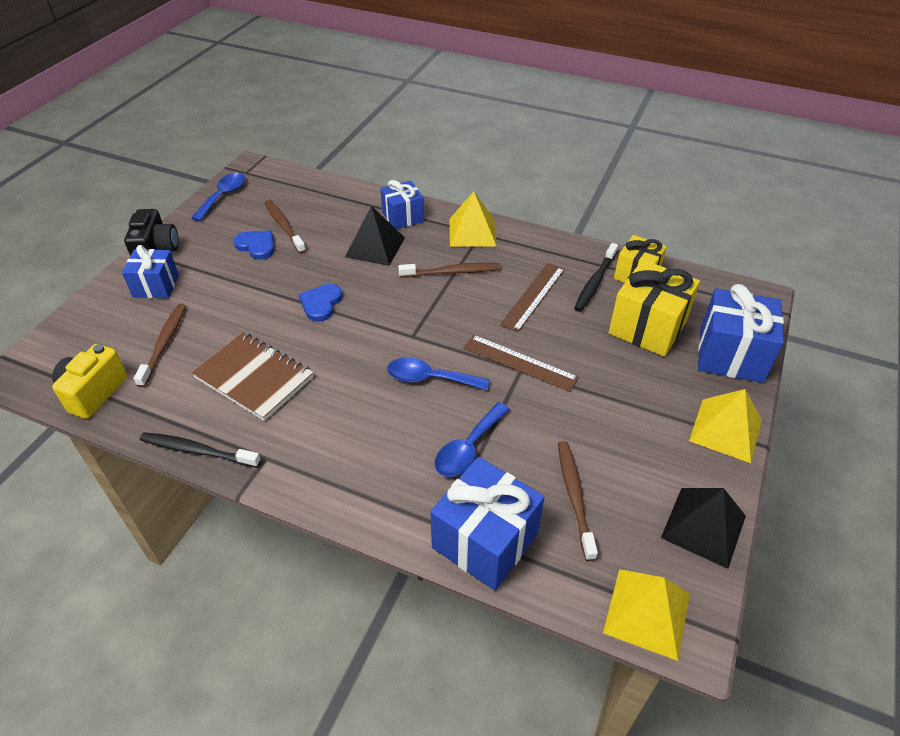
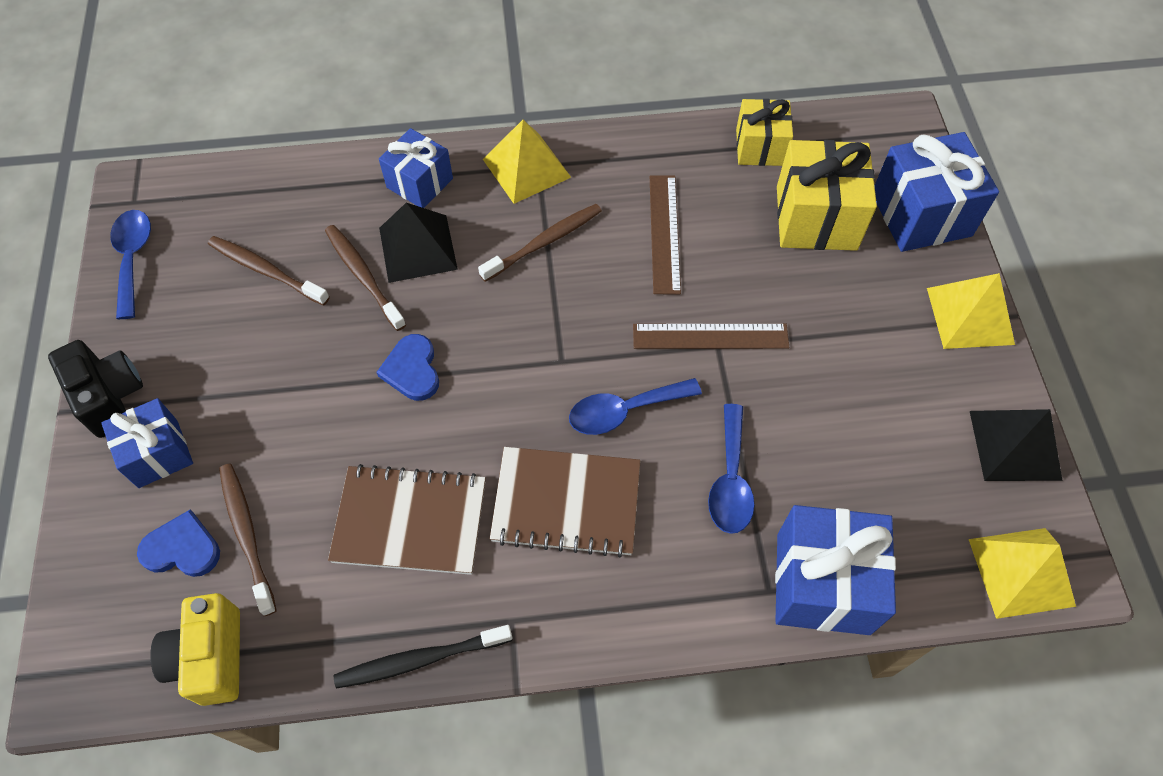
camera: 30 degrees left, 15 degrees up
blue heart [233,231,274,260] -> blue heart moved to [137,510,220,577]
brown toothbrush [558,441,598,561] -> brown toothbrush moved to [325,225,406,331]
black toothbrush [574,243,618,312] -> none
none -> brown notebook [490,447,641,557]

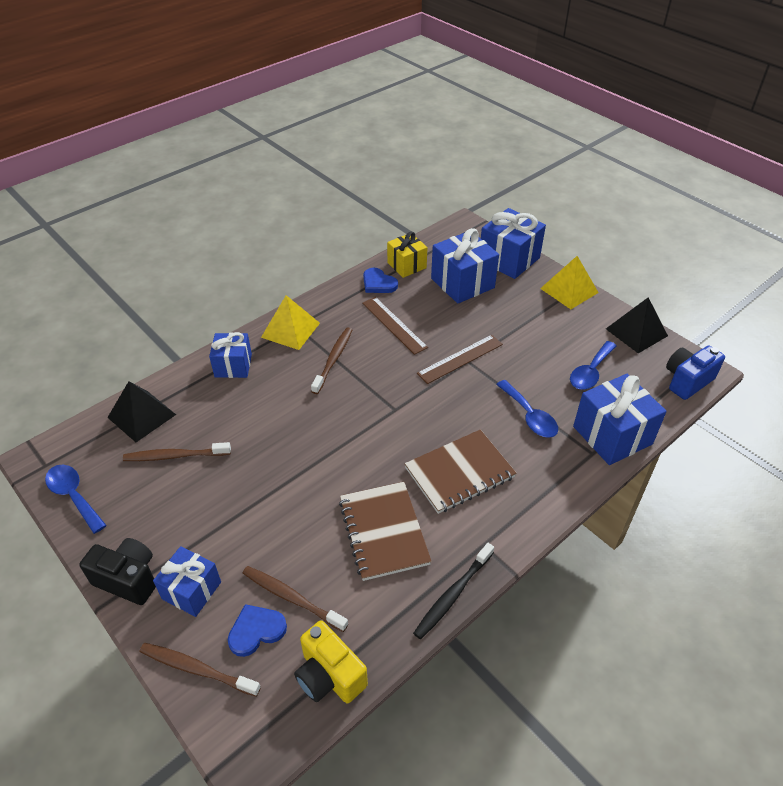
camera: 35 degrees left, 15 degrees down
brown toothbrush [325,225,406,331] -> brown toothbrush moved to [140,643,261,697]
brown notebook [328,464,486,575] -> brown notebook turned 75 degrees counterclockwise [339,482,432,581]
blue heart [376,334,439,401] -> blue heart moved to [363,268,398,293]
black pyramid [379,203,458,283] -> black pyramid moved to [107,381,176,442]
blue spoon [569,378,702,435] -> blue spoon moved to [570,341,617,390]
yellow gift [777,140,877,251] -> blue gift [431,228,499,304]
yellow pyramid [969,528,1076,619] -> blue camera [666,345,725,400]

